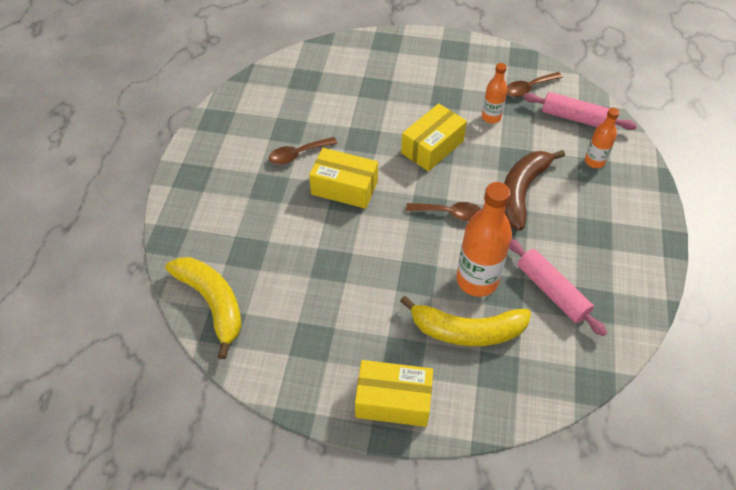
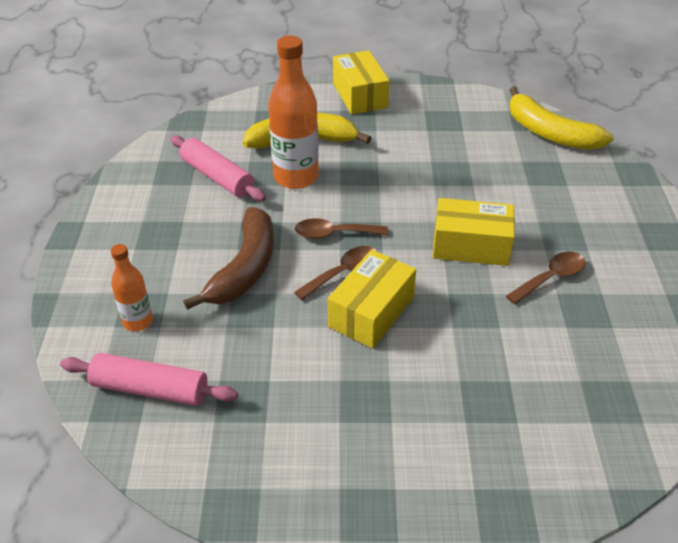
camera: 170 degrees right, 10 degrees down
yellow box [355,360,433,427] -> yellow box turned 75 degrees clockwise [333,50,390,114]
orange bottle [482,63,507,123] -> none
brown spoon [507,72,563,97] -> brown spoon moved to [294,246,377,300]

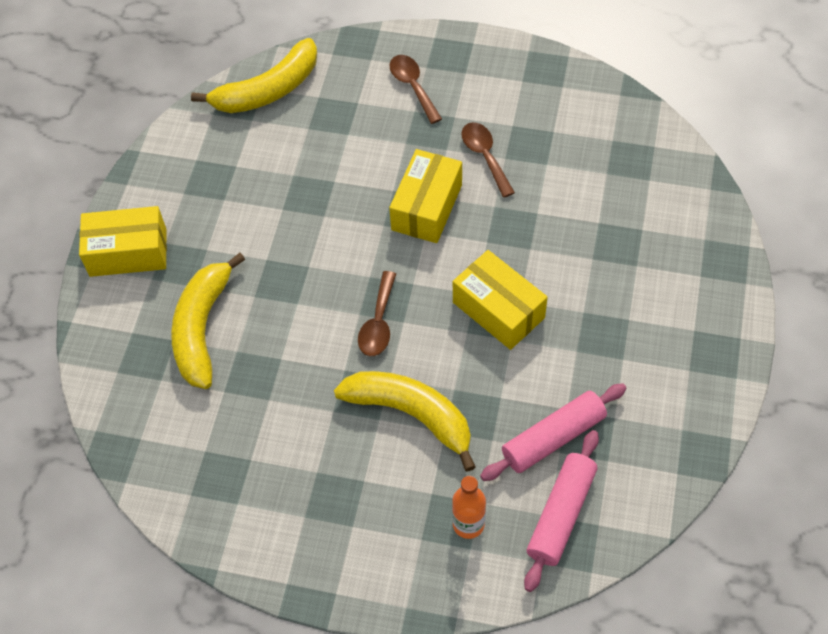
camera: 75 degrees left, 15 degrees up
pink rolling pin [171,135,266,201] -> pink rolling pin moved to [480,383,627,481]
brown banana [183,207,274,310] -> yellow banana [334,371,476,472]
orange bottle [268,36,319,189] -> none
brown spoon [294,246,377,300] -> brown spoon moved to [389,55,442,124]

